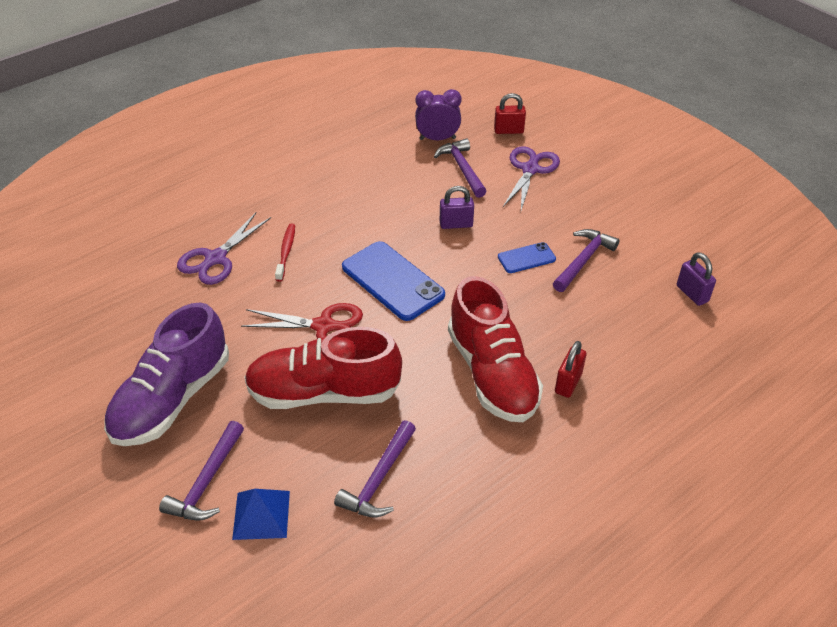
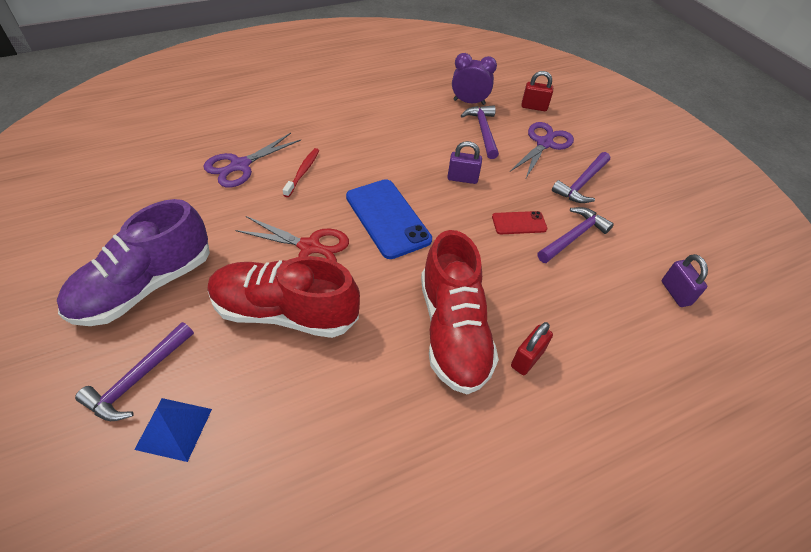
camera: 10 degrees right, 5 degrees up
purple hammer [334,420,416,518] -> purple hammer moved to [552,152,610,203]
blue phone [498,242,556,273] -> red phone [492,211,547,234]

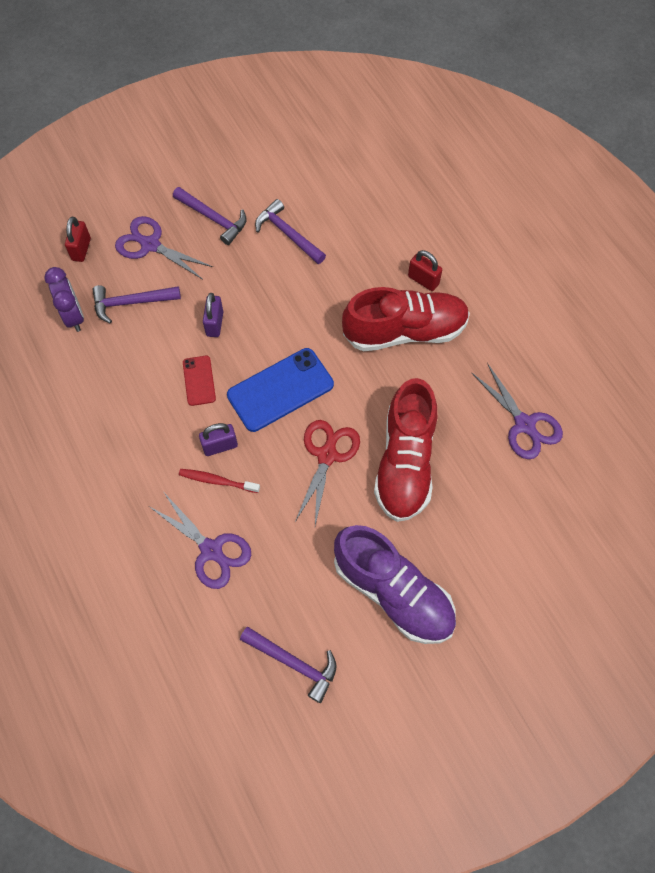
camera: 90 degrees left, 15 degrees up
purple hammer [75,322,194,421] -> purple hammer moved to [240,627,337,703]
blue pyramid [134,398,212,462] -> none
purple clock [452,53,497,105] -> purple clock turned 150 degrees clockwise [44,267,84,332]
red phone [492,211,547,234] -> red phone moved to [183,356,216,406]
purple padlock [662,254,708,307] -> purple padlock moved to [199,423,238,456]
none -> purple scissors [472,363,563,459]

